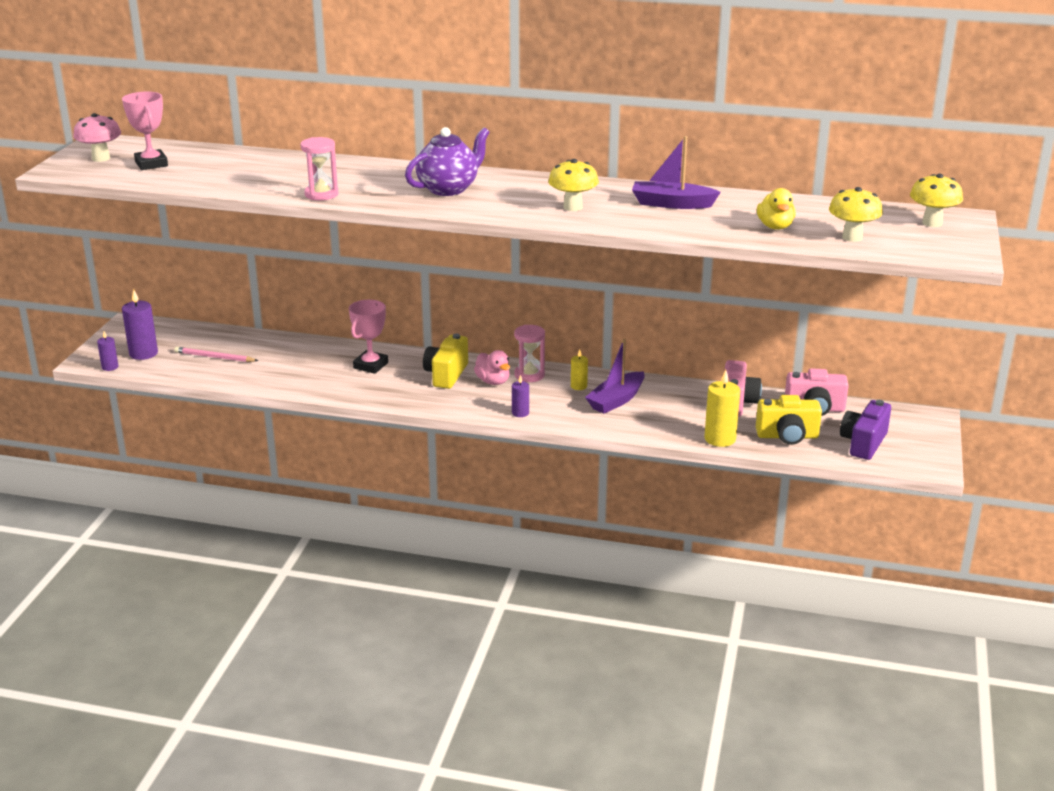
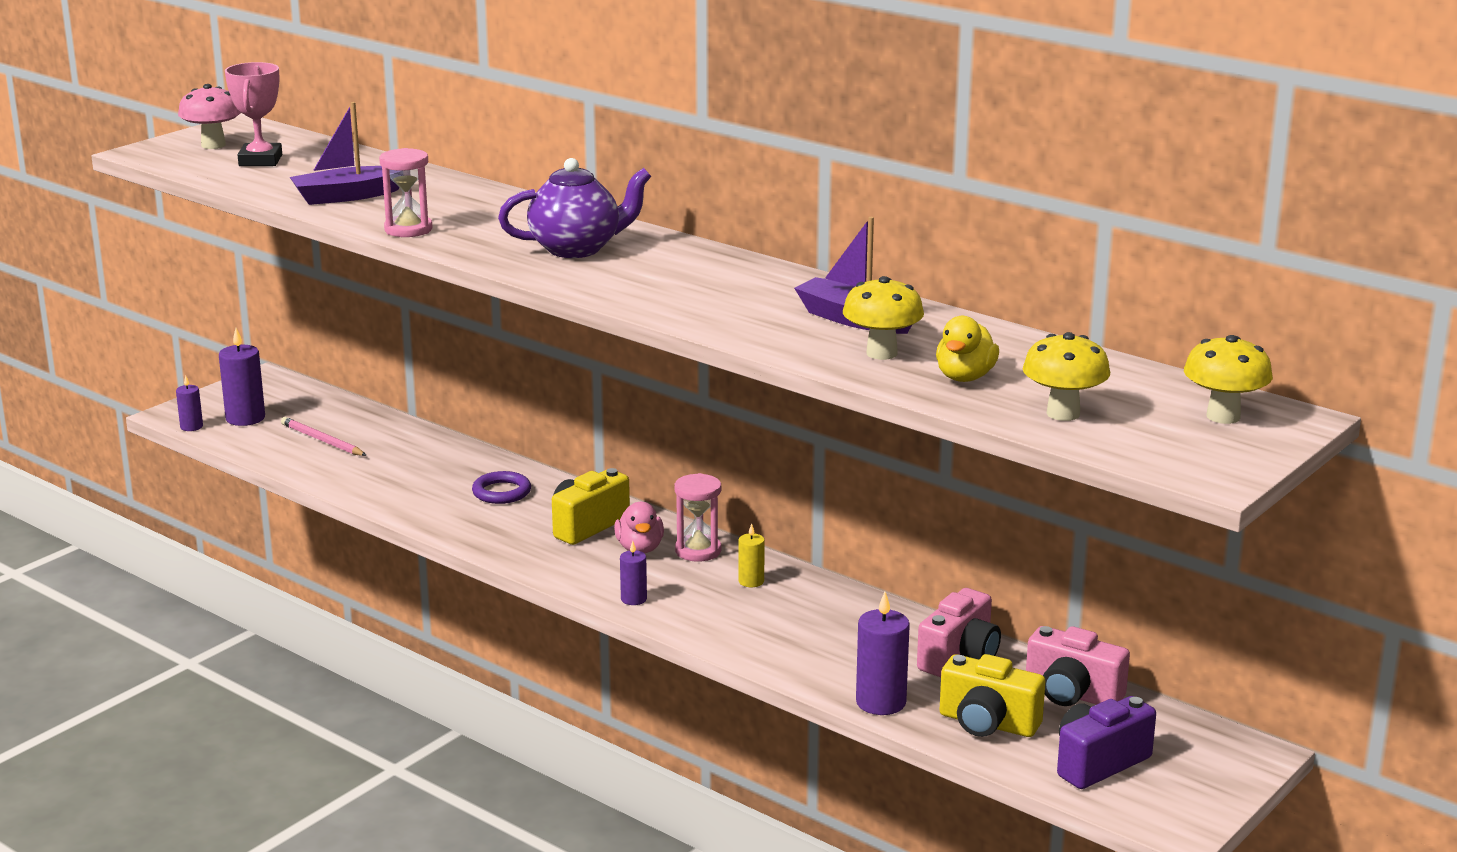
camera: 25 degrees right, 5 degrees down
pink trophy [349,300,388,374] -> purple ring [472,471,531,504]
yellow mushroom [548,159,599,211] -> yellow mushroom moved to [843,276,924,360]
purple boat [585,339,645,414] -> purple boat moved to [290,102,399,205]
yellow candle [704,370,740,447] -> purple candle [856,592,910,715]

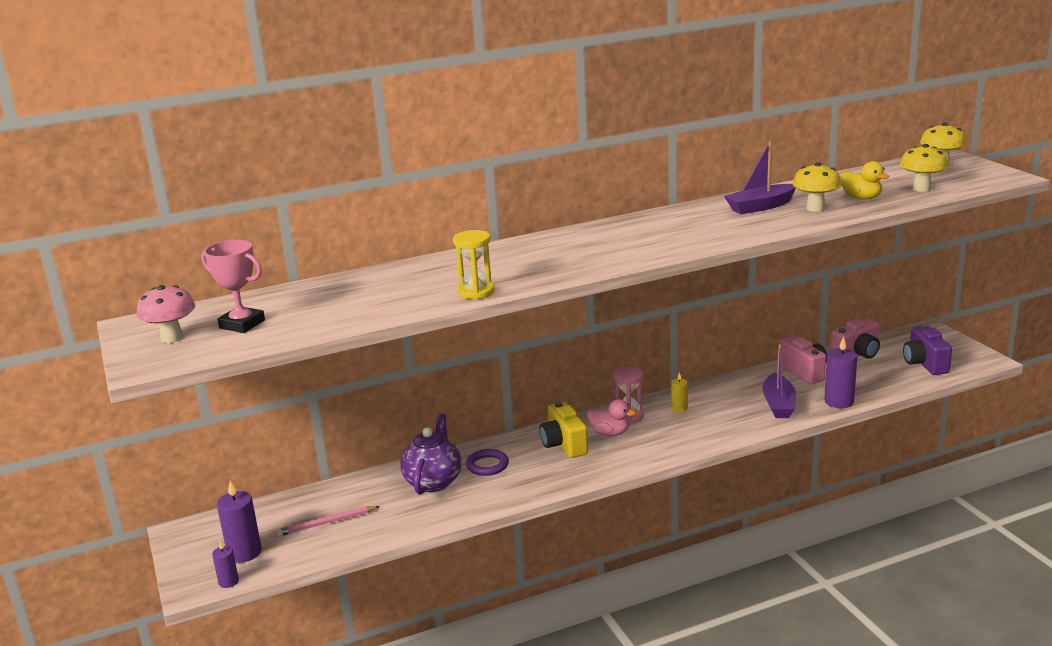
camera: 60 degrees left, 0 degrees up
purple boat [290,102,399,205] -> purple boat moved to [763,344,796,418]
pink hourglass [379,148,433,237] -> yellow hourglass [453,230,494,299]
purple teapot [498,158,651,258] -> purple teapot moved to [400,413,462,495]
purple candle [620,541,647,605] -> none
yellow camera [940,654,1046,737] -> none

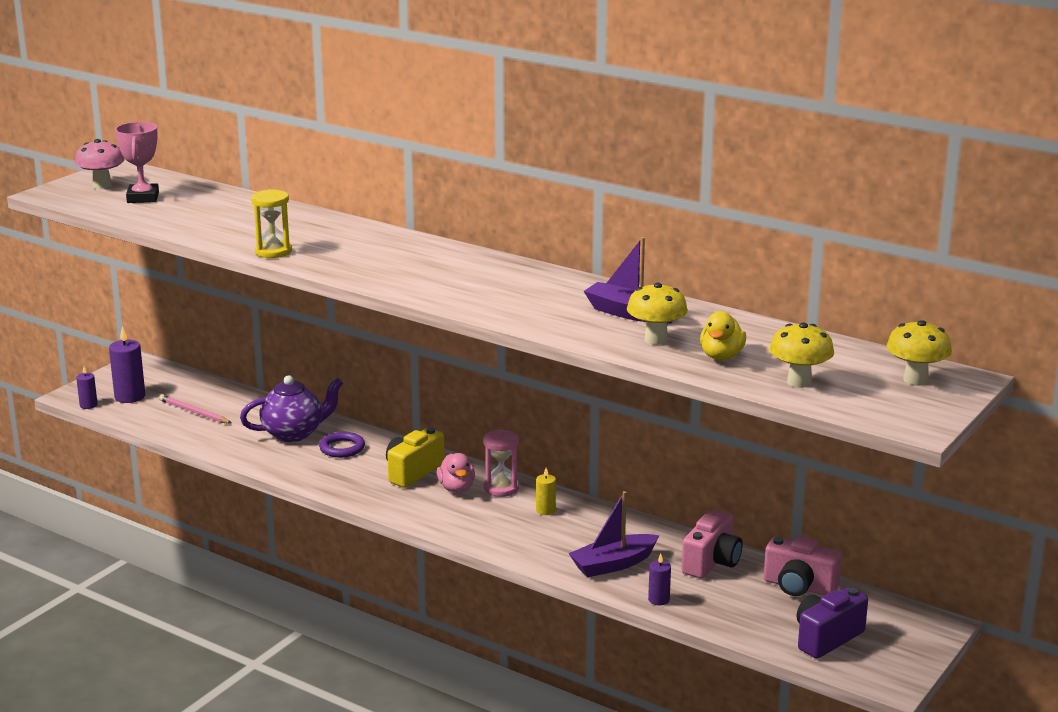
camera: 55 degrees right, 0 degrees up
purple candle [824,336,857,408] -> purple candle [648,554,671,605], size x0.57

